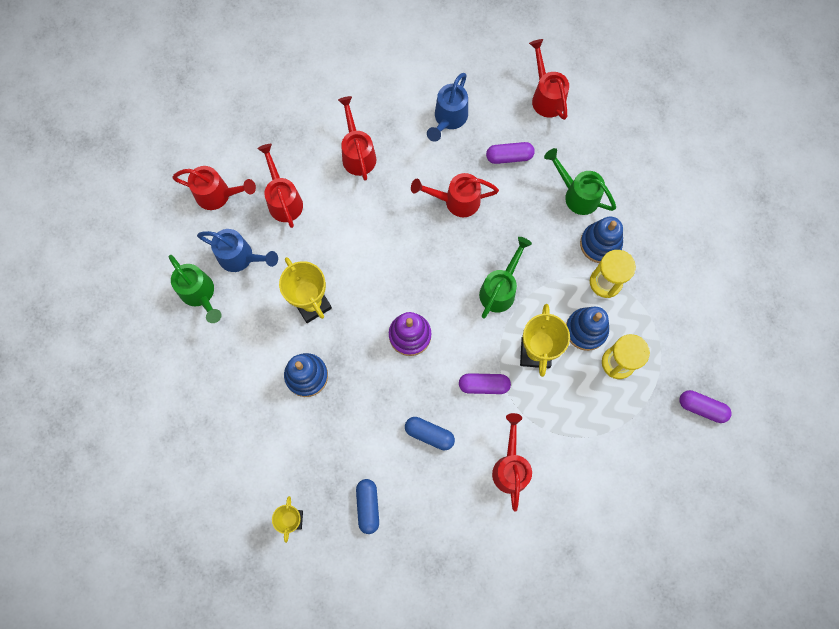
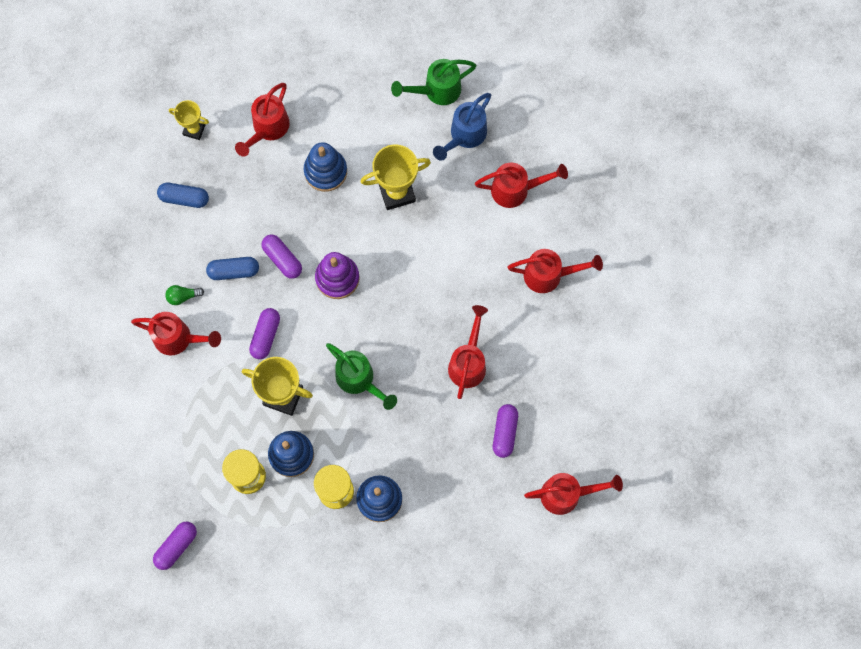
camera: 105 degrees right, 0 degrees up
red watering can [172,166,256,210] -> red watering can moved to [235,83,290,157]
blue capsule [405,417,455,450] -> blue capsule turned 45 degrees clockwise [206,257,259,280]
blue watering can [427,73,468,142] -> none
green watering can [544,148,616,215] -> none
none -> green light bulb [165,285,204,305]
none -> purple capsule [261,235,302,279]

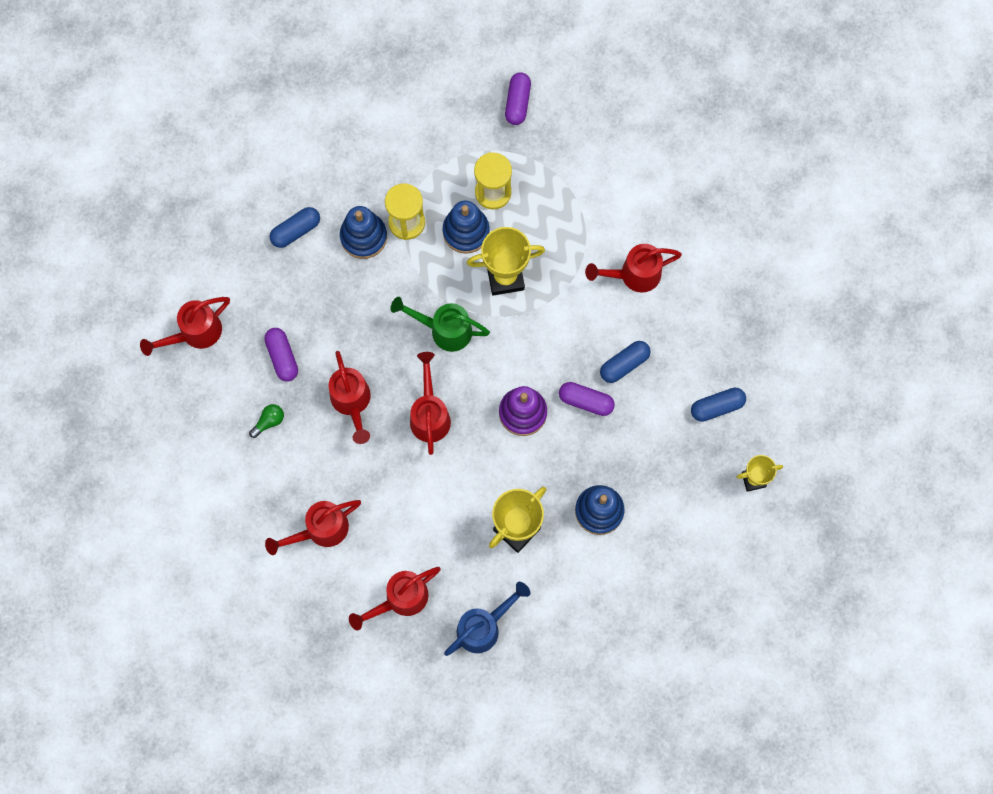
camera: 150 degrees right, 0 degrees up
green light bulb [165,285,204,305] -> green light bulb moved to [249,404,284,438]
red watering can [235,83,290,157] -> red watering can moved to [410,352,451,455]
purple capsule [249,308,280,359] -> none
green watering can [391,59,476,105] -> none
blue watering can [433,93,491,161] -> blue watering can turned 45 degrees clockwise [444,582,530,656]
none -> blue capsule [270,207,320,248]

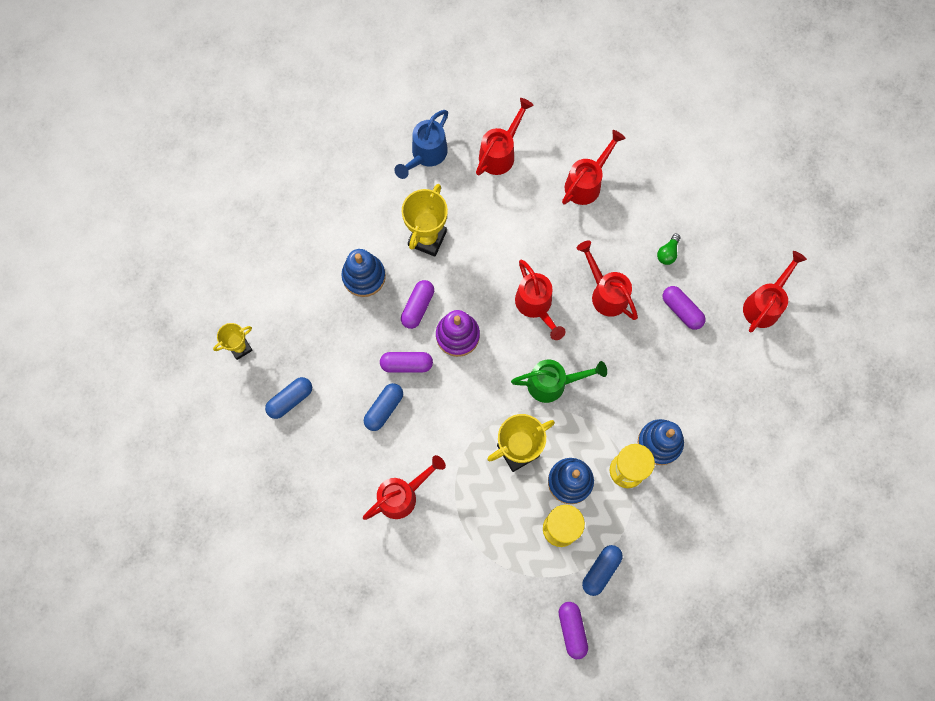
camera: 160 degrees right, 0 degrees up
blue capsule [270,207,320,248] -> blue capsule moved to [582,545,623,596]
none -> purple capsule [401,280,434,329]

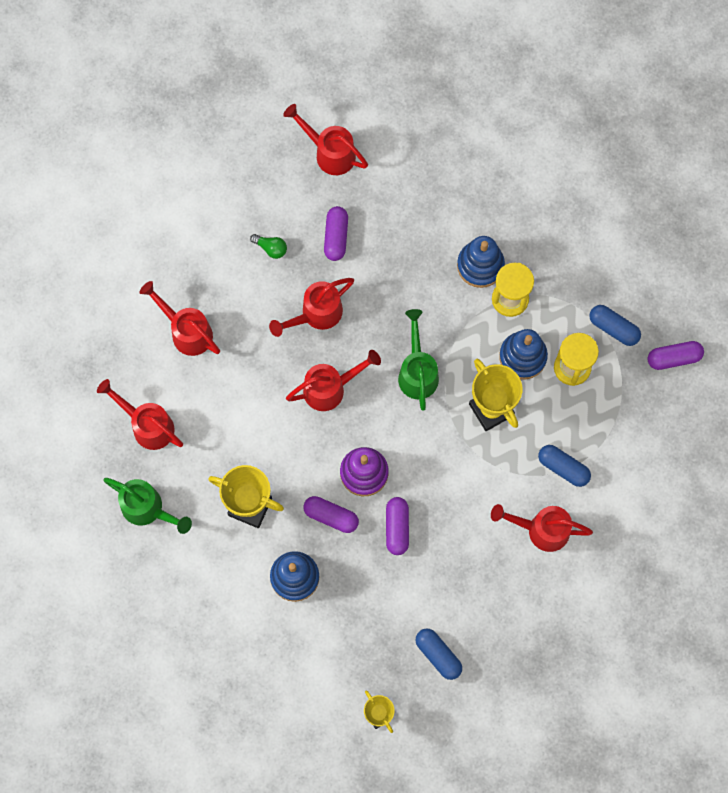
camera: 90 degrees left, 0 degrees up
red watering can [363,455,446,520] -> red watering can turned 45 degrees counterclockwise [491,504,593,552]
blue capsule [364,383,403,431] -> blue capsule moved to [538,445,591,487]
blue watering can [394,110,448,179] -> green watering can [103,478,192,534]
purple capsule [663,286,705,330] -> purple capsule turned 45 degrees counterclockwise [324,206,348,261]

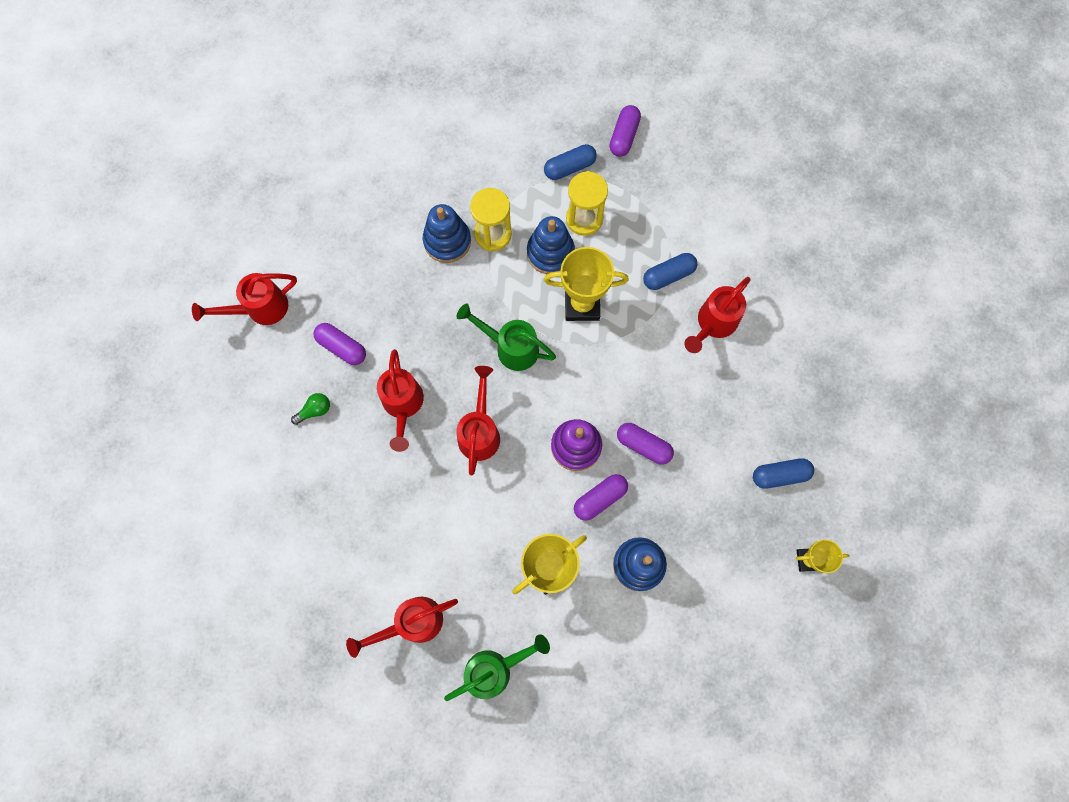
camera: 60 degrees left, 0 degrees up
red watering can [139,281,220,356] -> none

